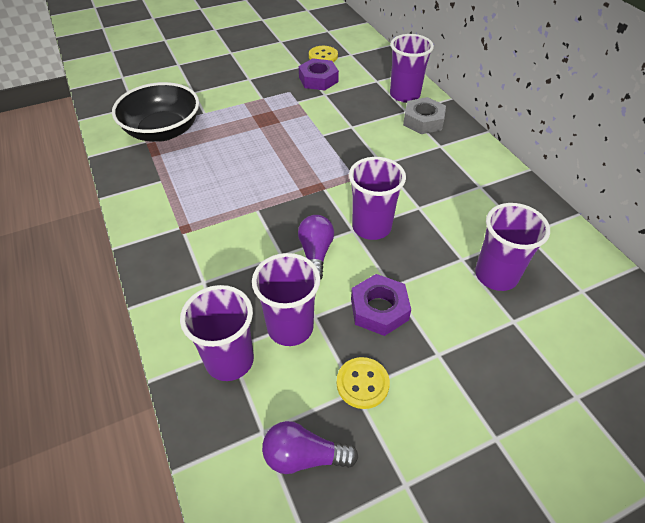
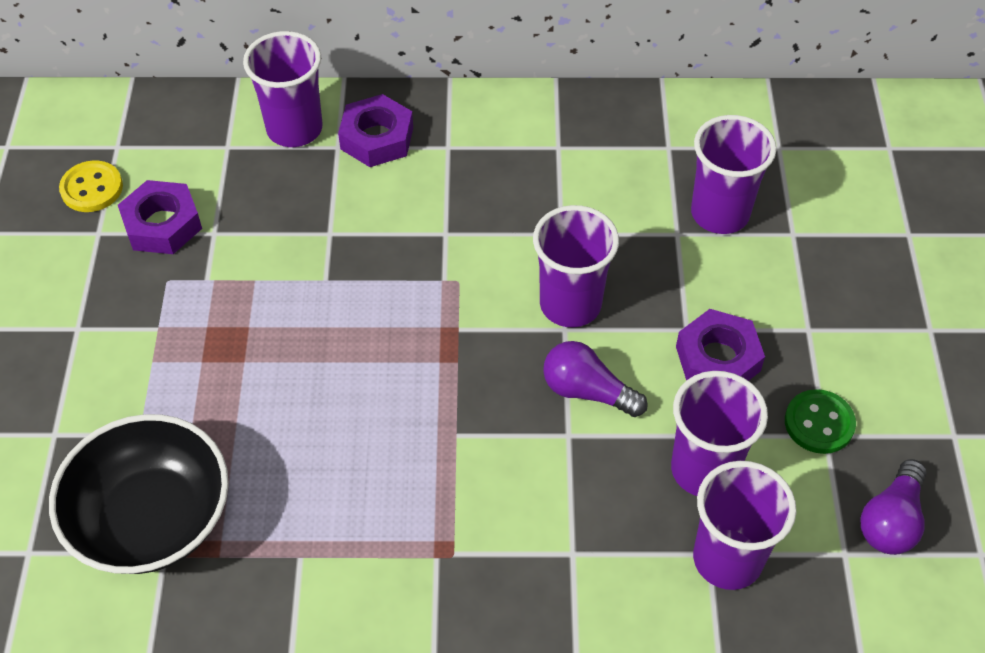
camera: 65 degrees left, 5 degrees up
yellow button [337,357,390,409] -> green button [785,389,856,454]
grey nut [403,97,446,134] -> purple nut [338,94,413,167]

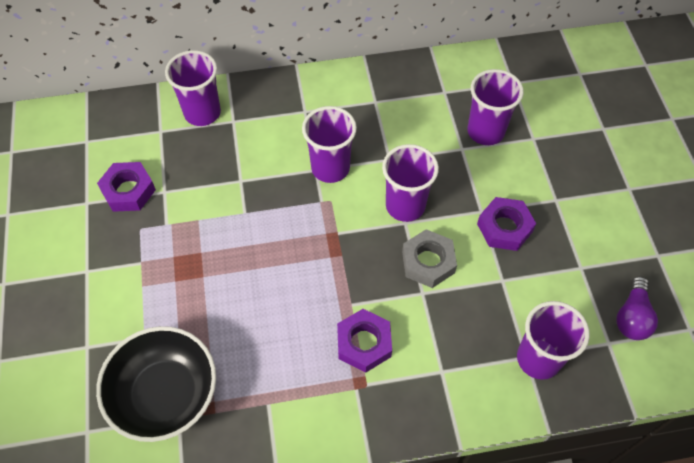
camera: 10 degrees left, 5 degrees up
yellow button [59,161,123,212] -> none
purple nut [338,94,413,167] -> purple nut moved to [337,309,392,373]
purple light bulb [543,341,648,417] -> grey nut [402,229,457,288]
purple cup [671,371,768,496] -> purple cup moved to [302,106,357,183]
green button [785,389,856,454] -> none

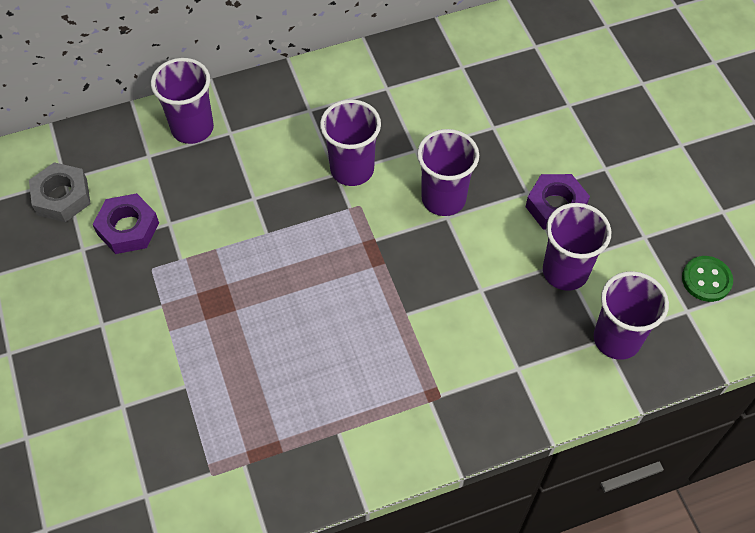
camera: 10 degrees left, 0 degrees up
black bowl [96,326,216,442] -> none
purple nut [337,309,392,373] -> none
grey nut [402,229,457,288] -> grey nut moved to [29,162,91,222]
purple cup [468,69,524,145] -> purple cup moved to [543,203,611,291]
purple light bulb [616,276,658,340] -> green button [682,256,733,302]

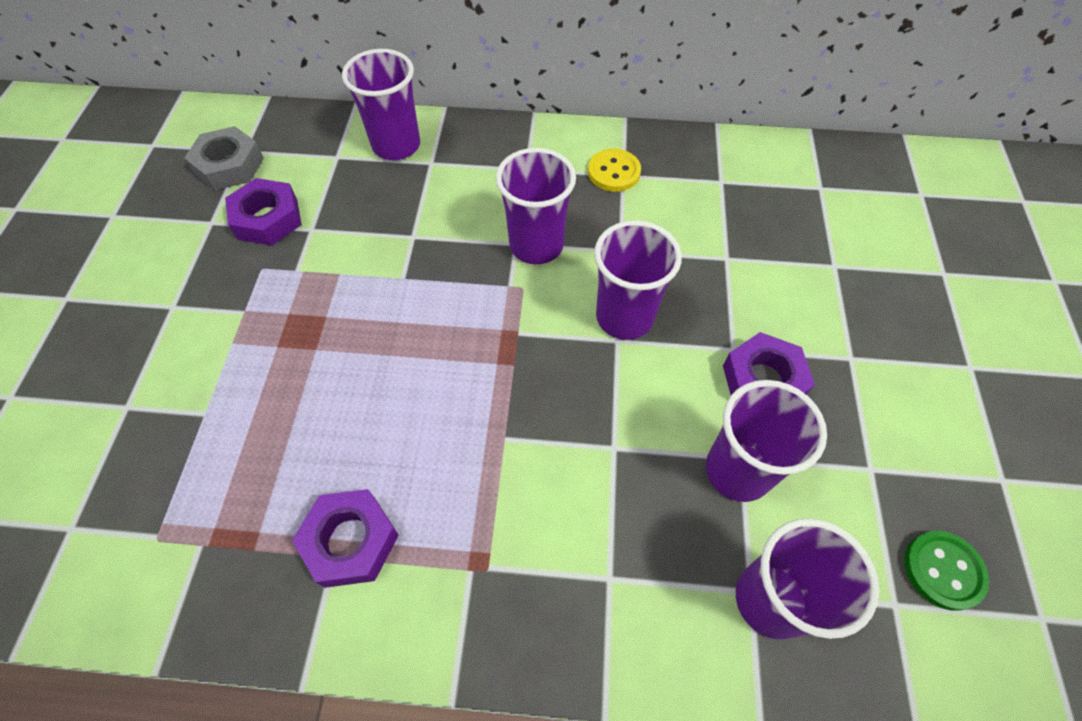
camera: 25 degrees right, 0 degrees up
none -> purple nut [292,489,399,588]
none -> yellow button [588,149,641,192]

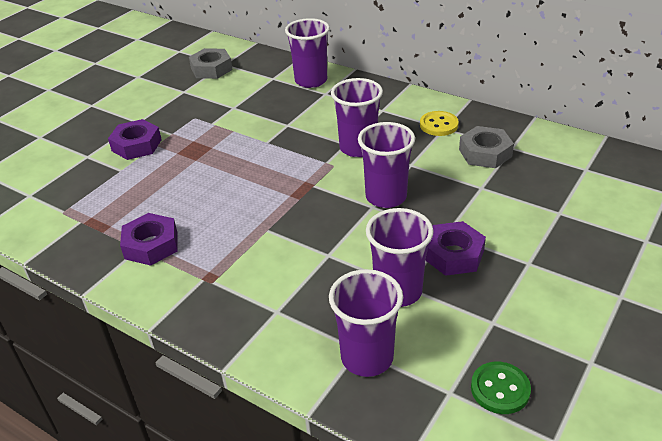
camera: 30 degrees right, 20 degrees down
purple nut [225,178,302,246] -> purple nut moved to [108,119,162,160]
none -> grey nut [459,126,514,168]

